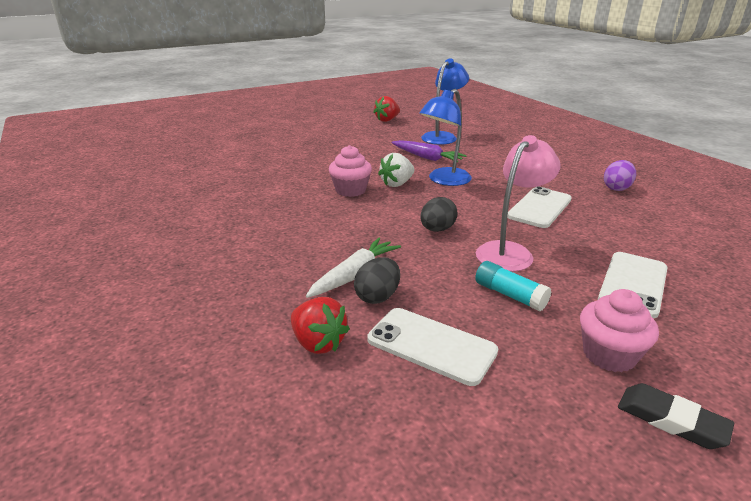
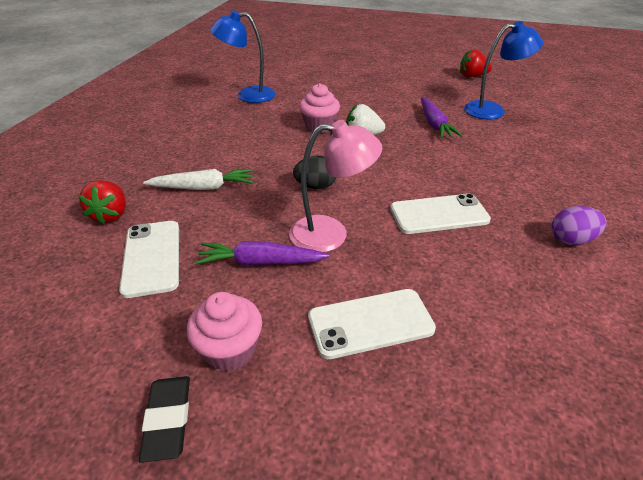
camera: 45 degrees right, 10 degrees up
black egg [354,257,400,304] -> none
blue lamp [419,89,472,186] -> blue lamp moved to [210,10,275,103]
turquoise glue stick [475,261,551,311] -> purple carrot [195,241,330,266]

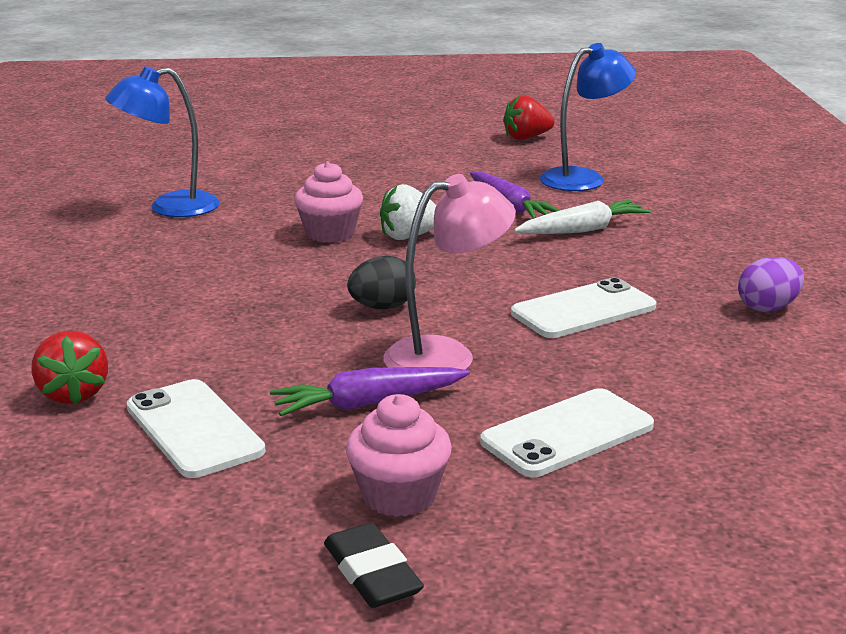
camera: 20 degrees left, 15 degrees down
white carrot [143,169,253,190] -> white carrot moved to [514,200,651,234]

